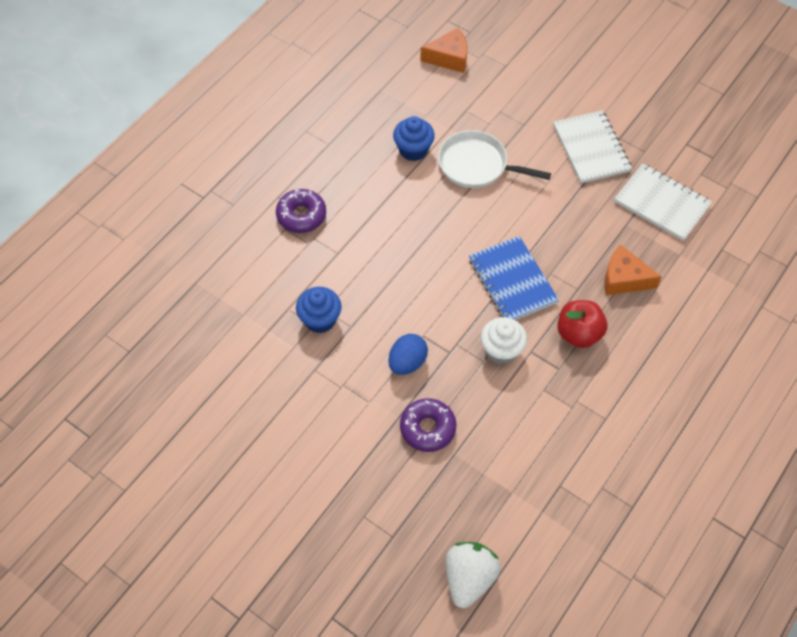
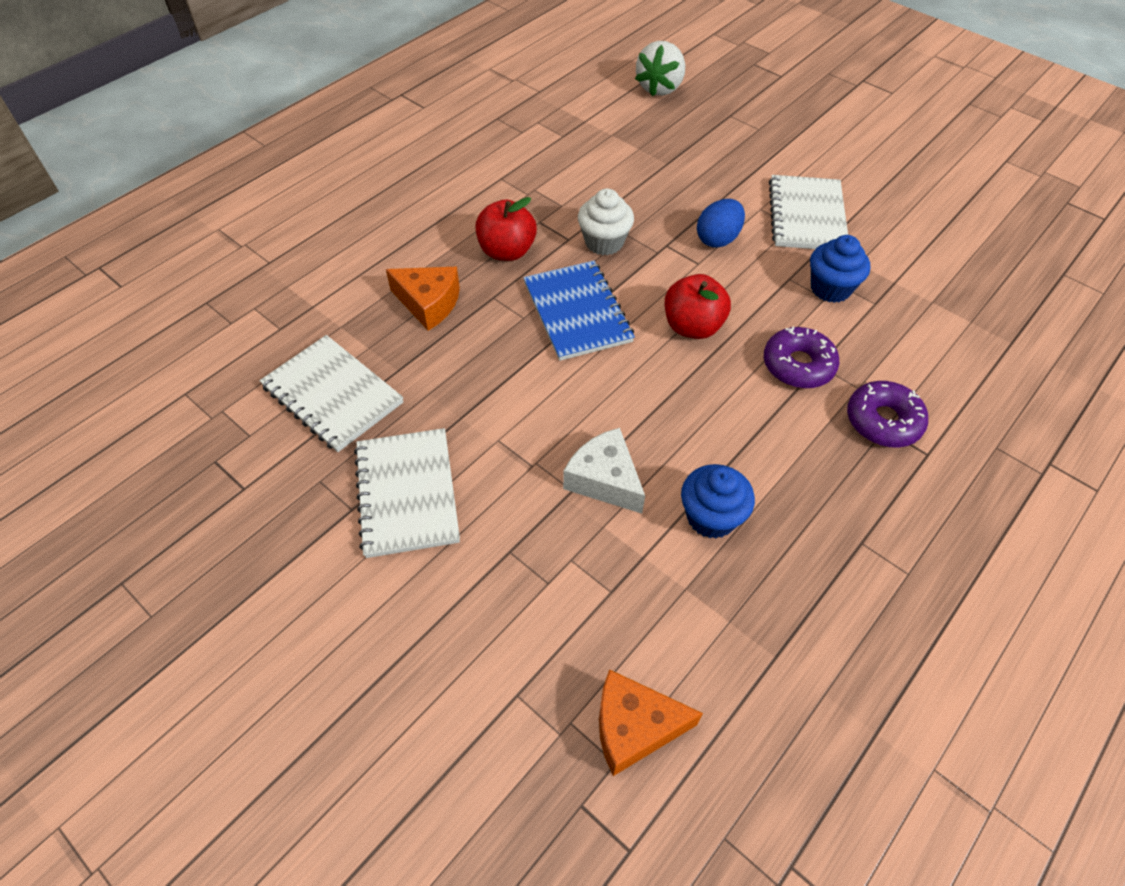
camera: 175 degrees left, 5 degrees down
purple donut [400,398,456,452] -> purple donut moved to [764,327,839,389]
white pan [438,130,551,188] -> white cheese [563,428,645,514]
none -> red apple [665,274,731,339]
none -> white notebook [769,175,848,249]

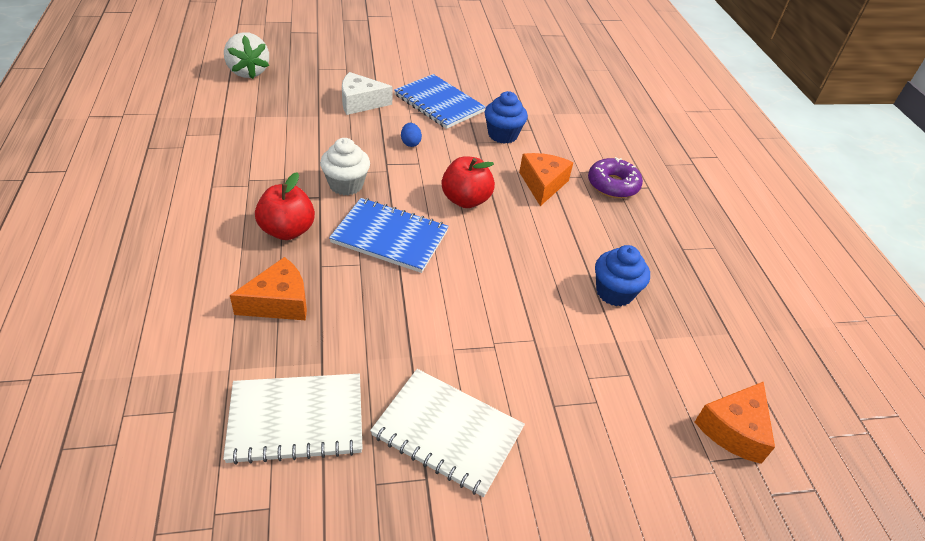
camera: 55 degrees left, 10 degrees down
white cheese [563,428,645,514] -> white cheese moved to [342,72,393,115]
blue egg [697,199,745,248] -> blue egg [401,123,422,147], size x0.61
purple donut [764,327,839,389] -> orange cheese [519,153,574,206]
white notebook [769,175,848,249] -> blue notebook [394,74,486,129]

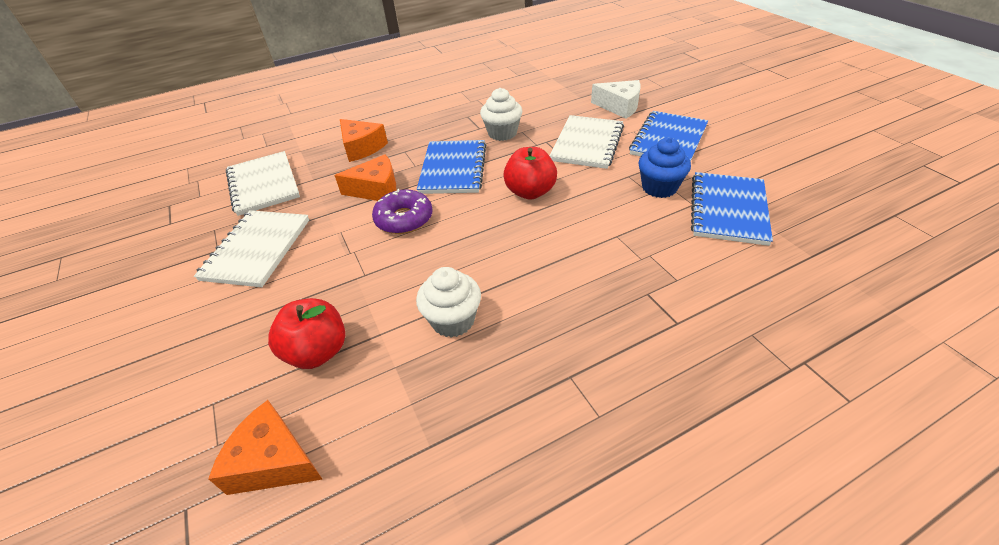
camera: 80 degrees right, 0 degrees up
white strawberry [224,32,269,79] -> none
red apple [255,172,315,240] -> red apple moved to [268,298,345,369]
white cheese [342,72,393,115] -> white cheese turned 135 degrees clockwise [591,80,641,119]
blue egg [401,123,422,147] -> white notebook [550,115,624,169]
orange cheese [519,153,574,206] -> orange cheese moved to [334,154,396,201]
purple donut [588,157,643,198] -> purple donut moved to [372,189,433,234]
blue cupcake [595,245,650,306] -> white cupcake [416,267,481,338]
none -> blue notebook [691,172,773,246]

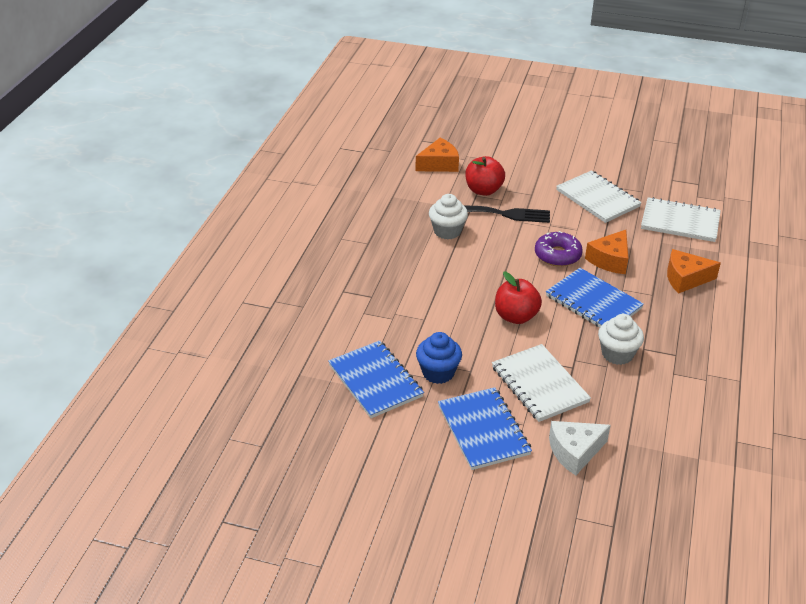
camera: 130 degrees right, 5 degrees down
none -> black fork [465,206,550,223]

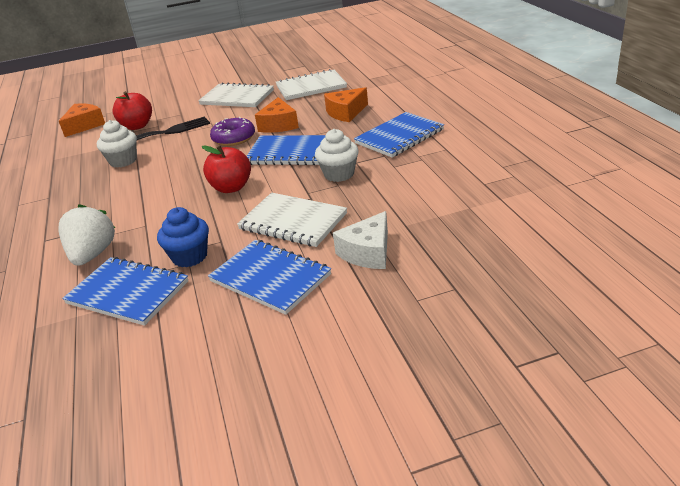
camera: 30 degrees left, 5 degrees down
none -> white strawberry [59,204,115,266]
none -> blue notebook [354,112,444,158]

